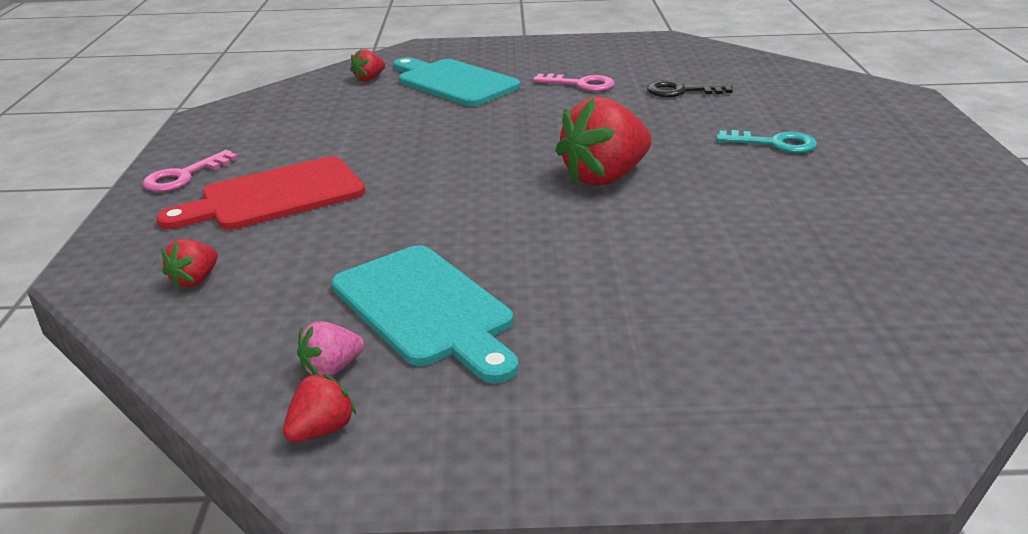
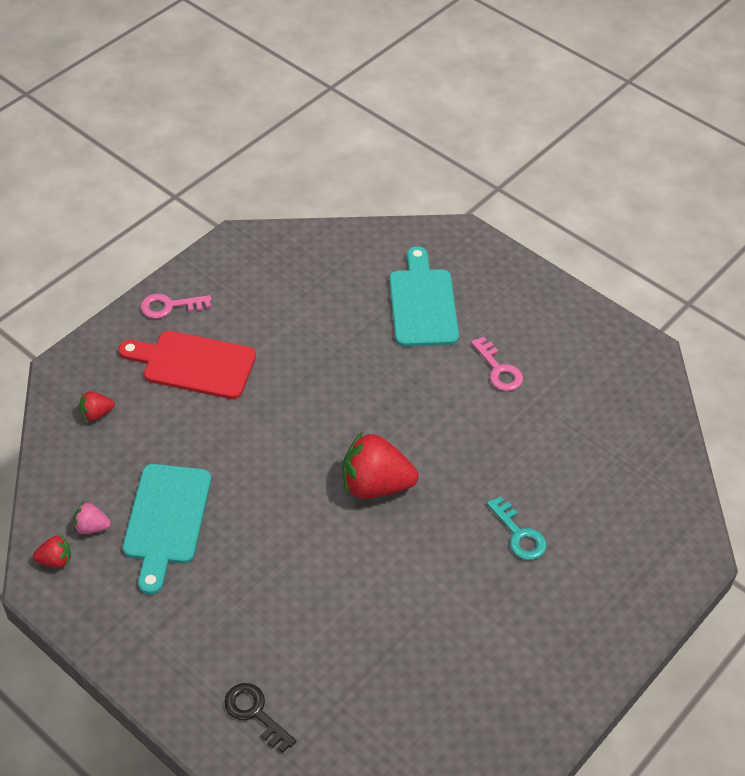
camera: 40 degrees right, 20 degrees up
red strawberry [350,49,385,81] -> none
black key [647,80,733,97] -> black key moved to [225,683,296,753]

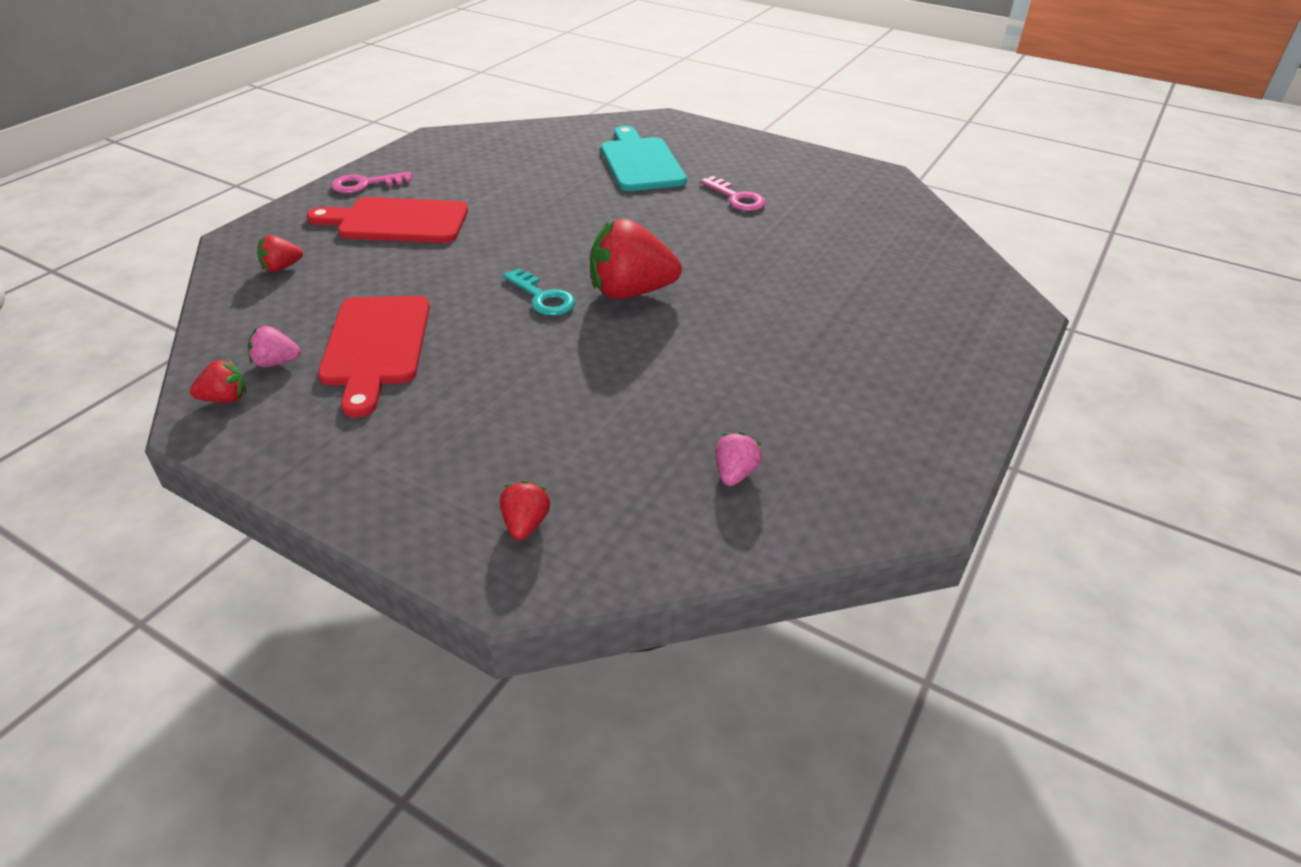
camera: 10 degrees left, 10 degrees down
turquoise cutting board [123,464,211,595] -> red cutting board [318,296,430,418]
black key [225,683,296,753] -> red strawberry [500,480,550,540]
turquoise key [487,496,546,560] -> turquoise key moved to [503,269,575,316]
none -> pink strawberry [715,432,762,486]

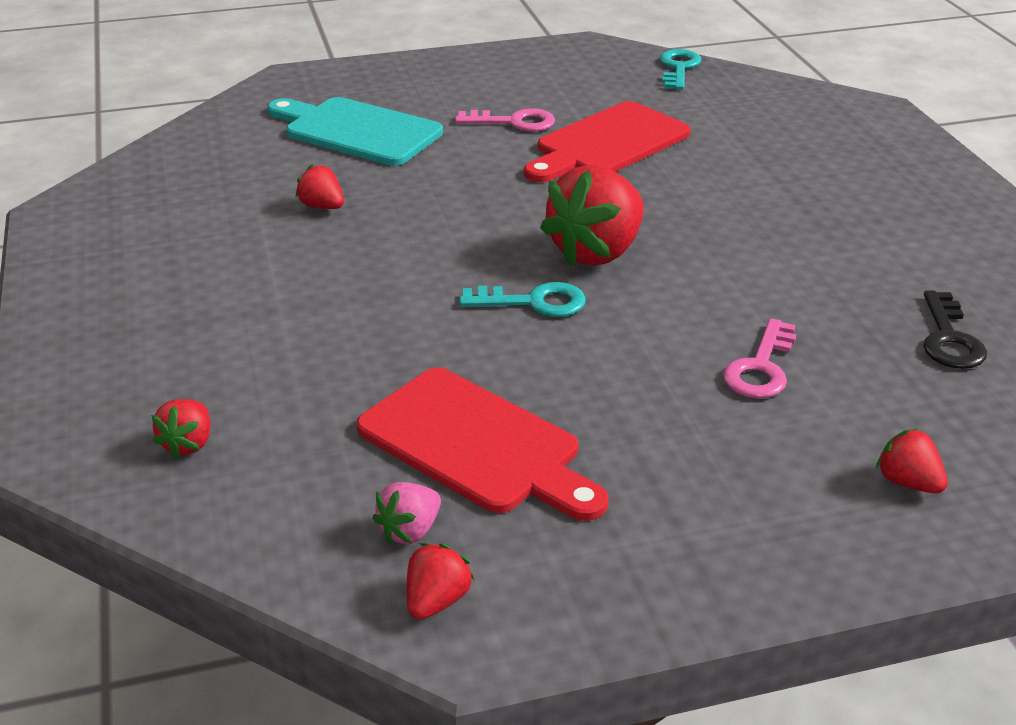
camera: 45 degrees left, 5 degrees down
red cutting board [307,197,468,243] -> red cutting board moved to [524,101,690,182]
pink key [331,172,412,193] -> pink key moved to [723,318,796,398]
pink strawberry [715,432,762,486] -> black key [923,290,987,369]
none -> red strawberry [295,164,344,209]
none -> turquoise key [660,49,701,90]

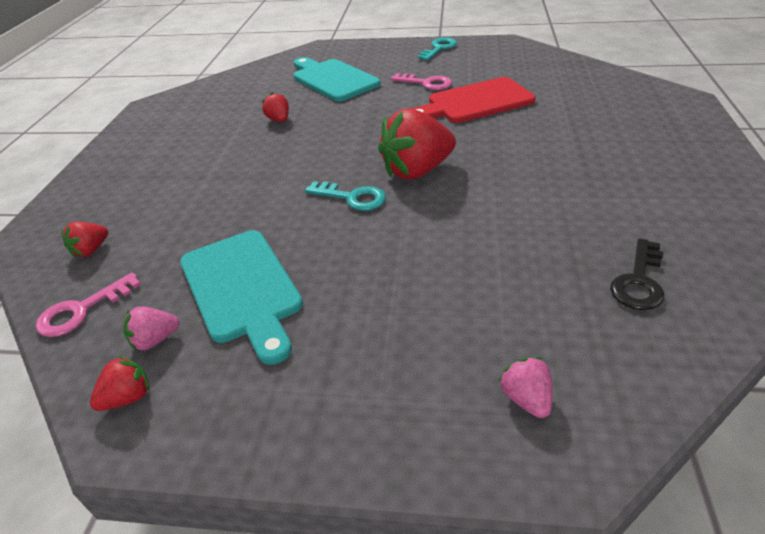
camera: 25 degrees right, 5 degrees up
red cutting board [356,368,609,521] -> turquoise cutting board [180,230,303,365]
turquoise key [660,49,701,90] -> turquoise key moved to [418,37,457,61]
pink key [723,318,796,398] -> pink key moved to [36,273,141,337]
red strawberry [876,428,948,493] -> pink strawberry [499,357,552,418]

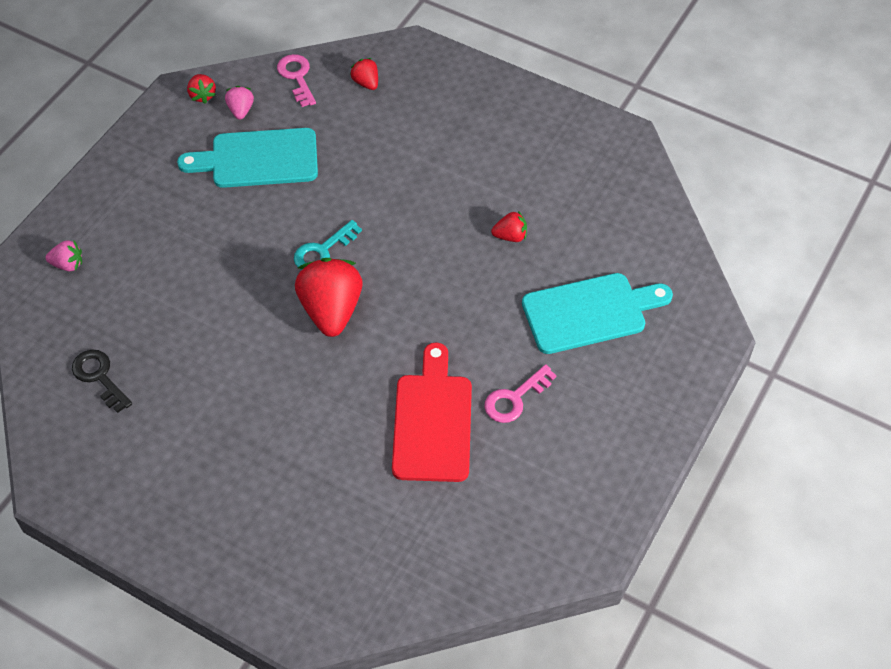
camera: 110 degrees right, 15 degrees up
turquoise key [418,37,457,61] -> none

